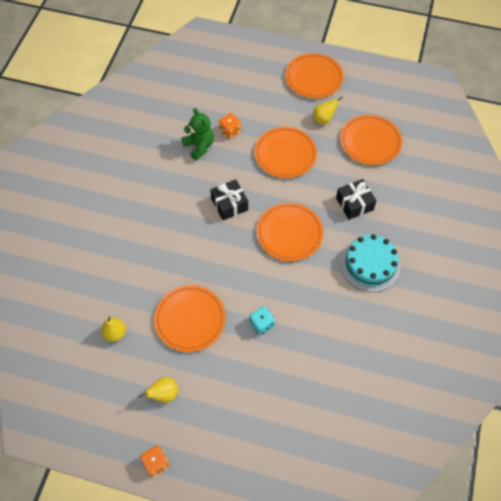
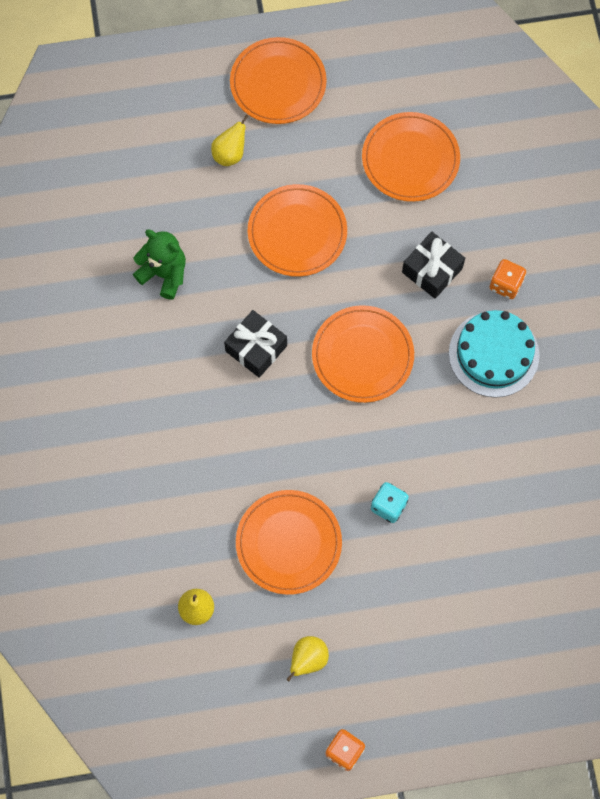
camera: 25 degrees left, 10 degrees up
orange dice [219,113,241,139] -> orange dice moved to [490,259,526,299]
yellow pear [313,97,343,124] -> yellow pear moved to [211,114,249,166]

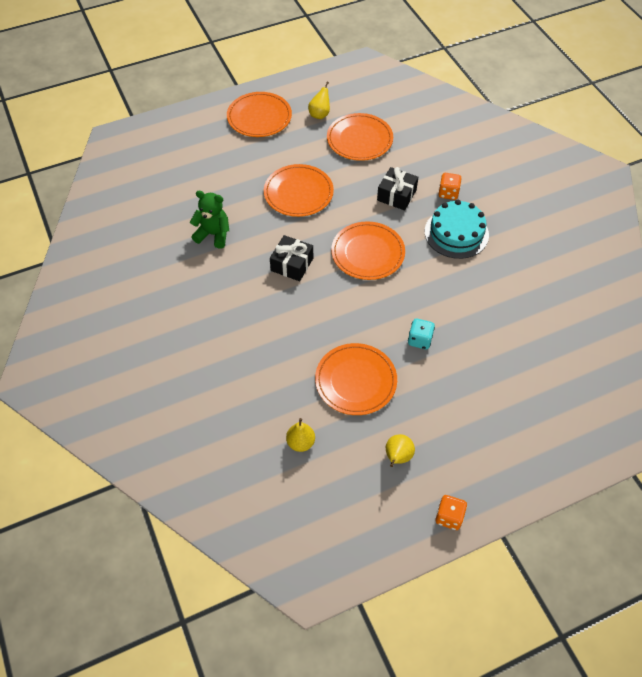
camera: 15 degrees left, 15 degrees down
yellow pear [211,114,249,166] -> yellow pear moved to [308,81,330,119]

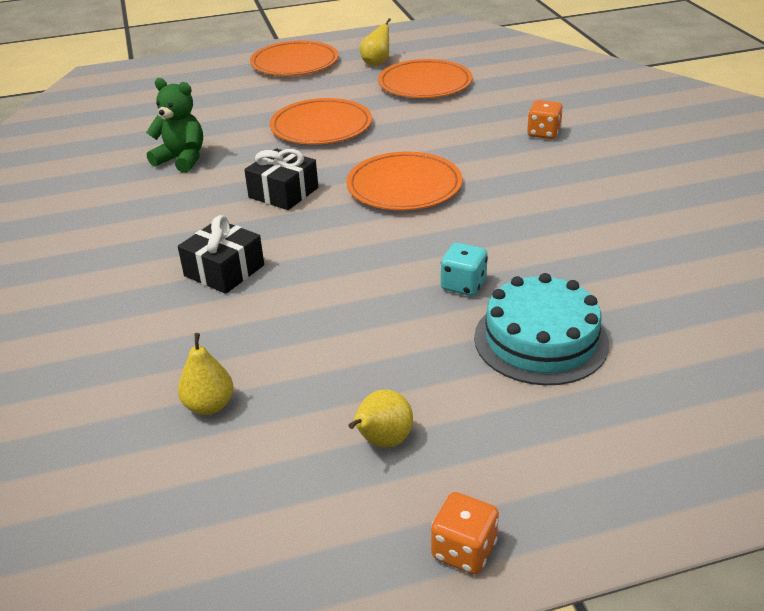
camera: 10 degrees right, 20 degrees down
orange plate [315,343,397,415] -> none
black gift [377,167,418,210] -> black gift moved to [178,215,264,294]
turquoise cake [425,200,489,259] -> turquoise cake moved to [474,273,609,385]

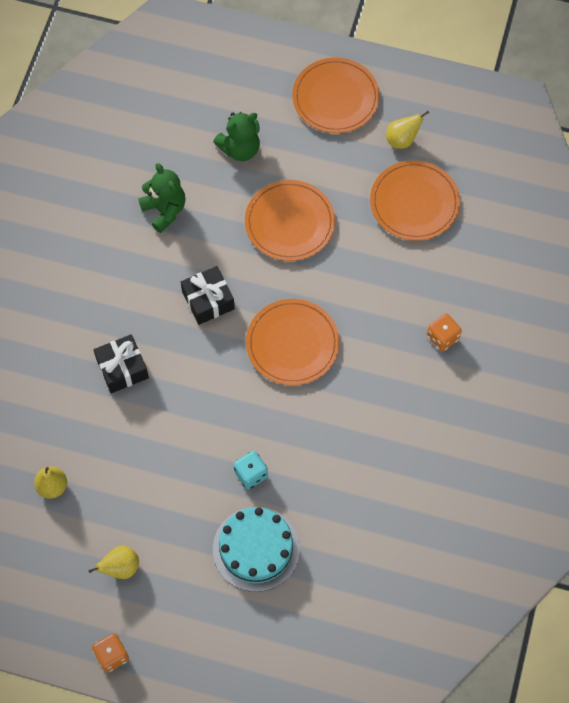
camera: 30 degrees right, 30 degrees up
none -> green teddy bear [213,112,260,161]

